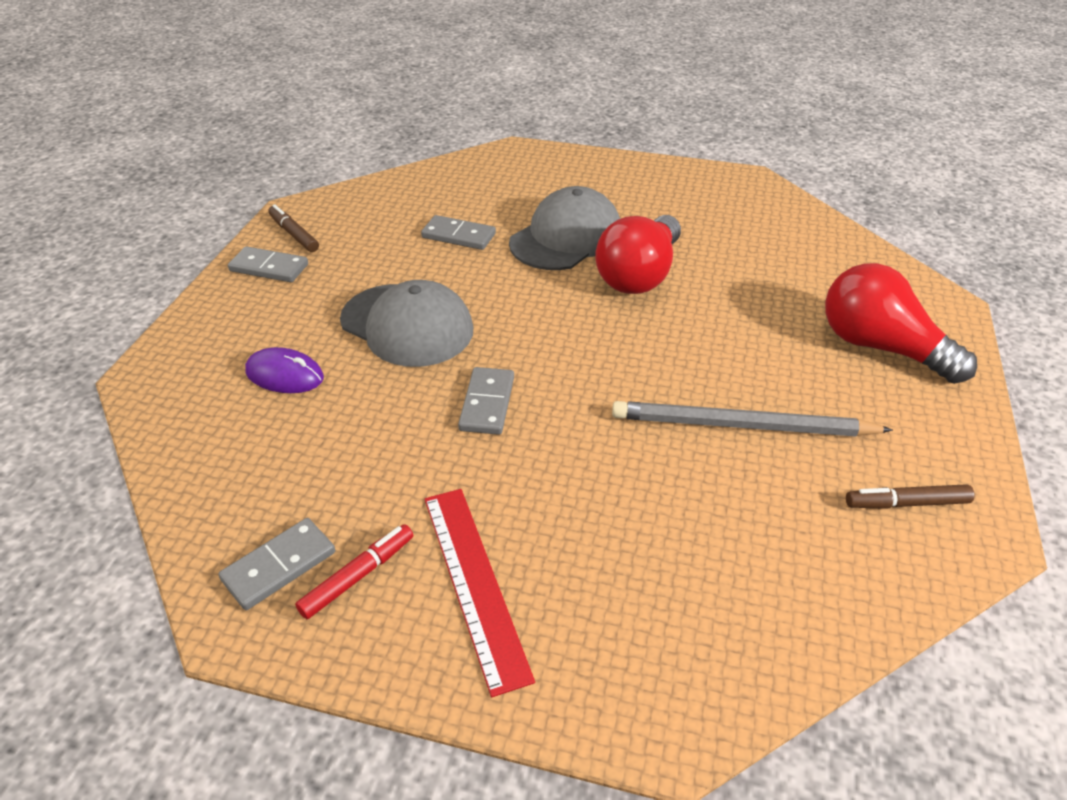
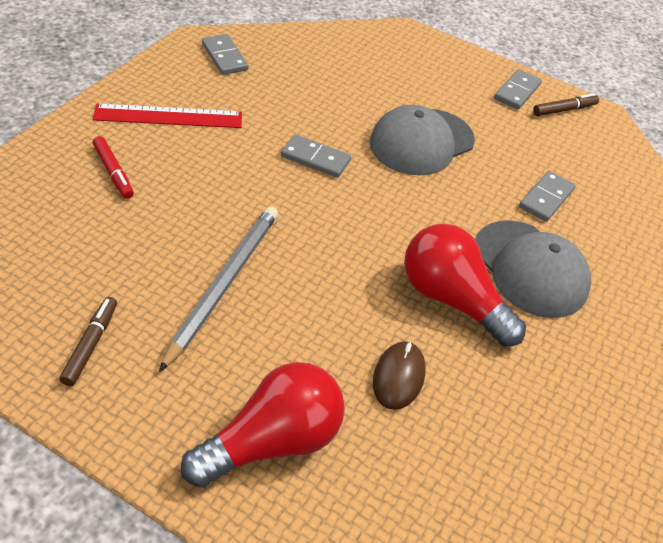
camera: 100 degrees right, 5 degrees up
purple mouse [245,347,324,393] -> none
red marker [295,524,413,619] -> red marker moved to [93,136,134,199]
none -> brown mouse [373,341,426,410]

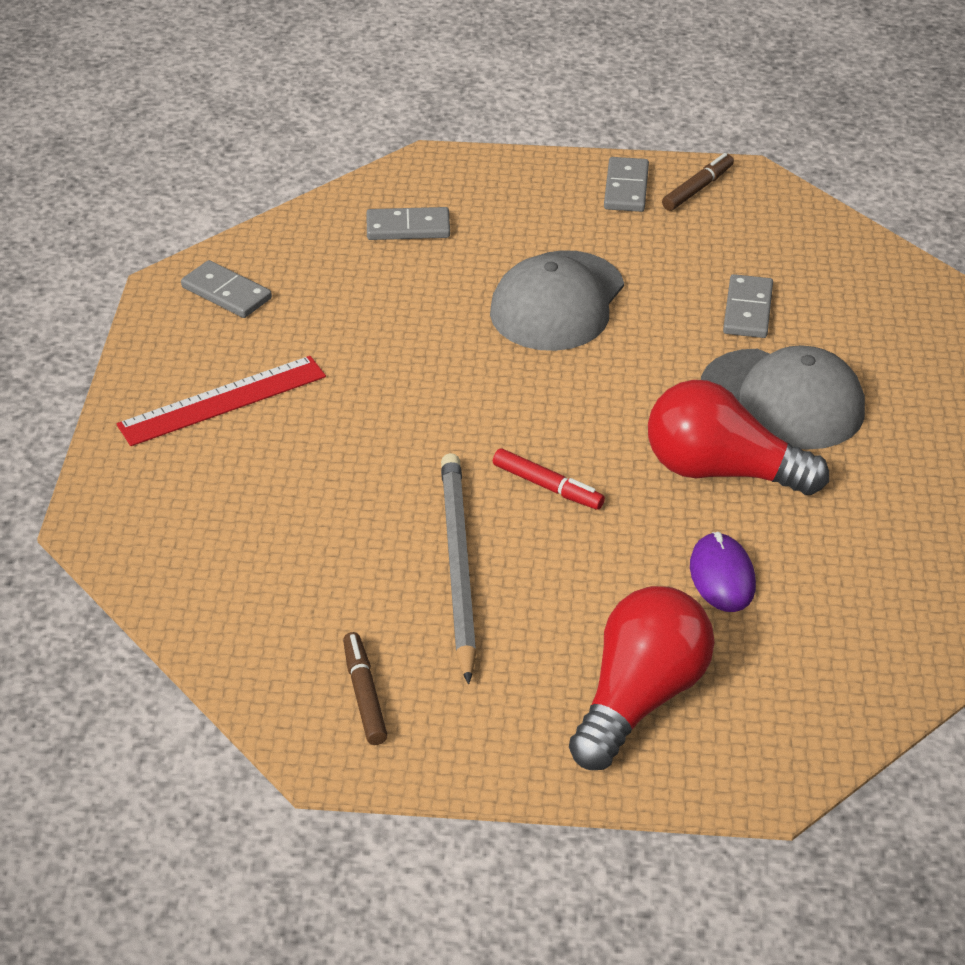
camera: 20 degrees left, 5 degrees down
red marker [93,136,134,199] -> red marker moved to [493,449,605,510]
grey domino [281,134,351,178] -> grey domino moved to [367,207,450,240]
brown mouse [373,341,426,410] -> purple mouse [690,532,756,612]

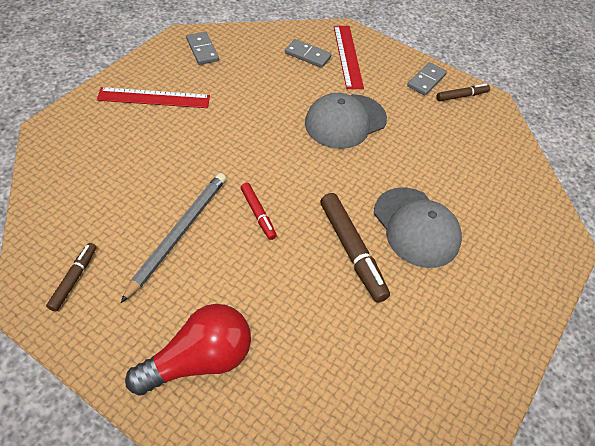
camera: 25 degrees right, 10 degrees up
red light bulb [648,380,829,495] -> brown marker [320,193,390,303]
purple mouse [690,532,756,612] -> none
grey domino [723,274,773,338] -> none
none -> red ruler [334,26,364,89]

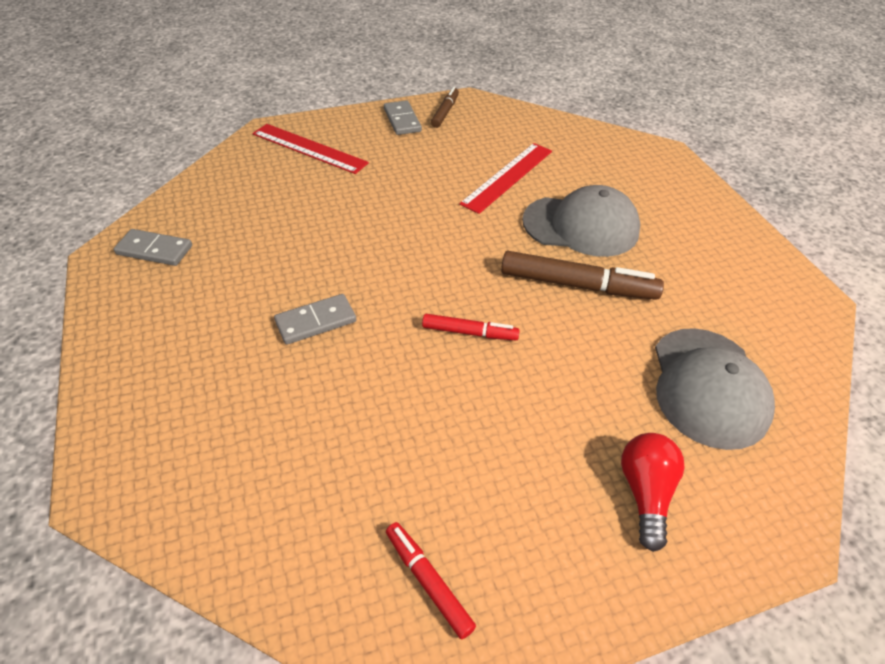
camera: 50 degrees left, 5 degrees down
brown marker [46,243,96,312] -> red marker [386,522,476,639]
red ruler [97,87,210,108] -> red ruler moved to [459,143,552,214]
grey pencil [121,173,226,303] -> none
red light bulb [125,304,251,396] -> red light bulb [621,433,685,552], size x0.64
grey domino [285,39,332,68] -> grey domino moved to [274,294,356,345]
grey cap [305,93,387,149] -> grey cap moved to [655,328,775,450]

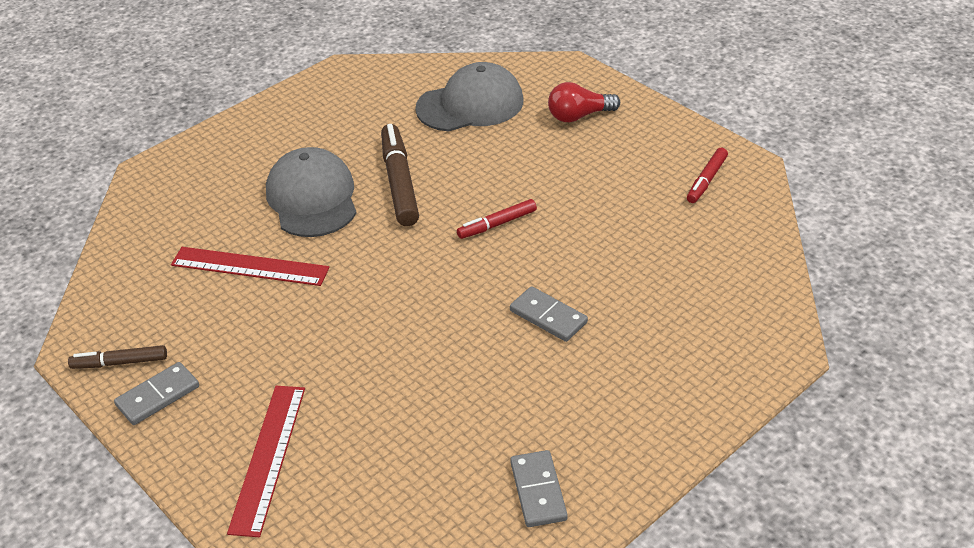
camera: 110 degrees left, 5 degrees down
red marker [422,314,520,340] -> red marker turned 105 degrees counterclockwise [457,199,537,239]

